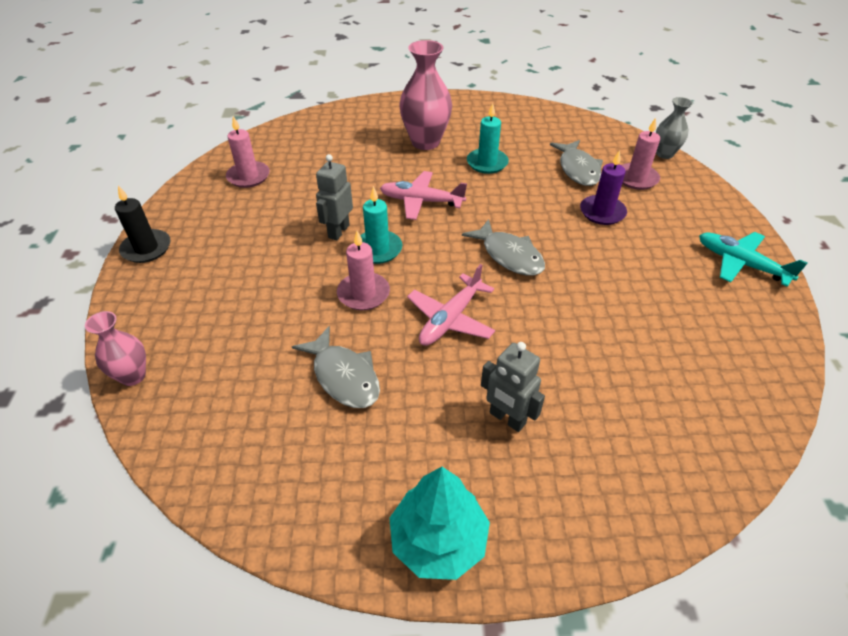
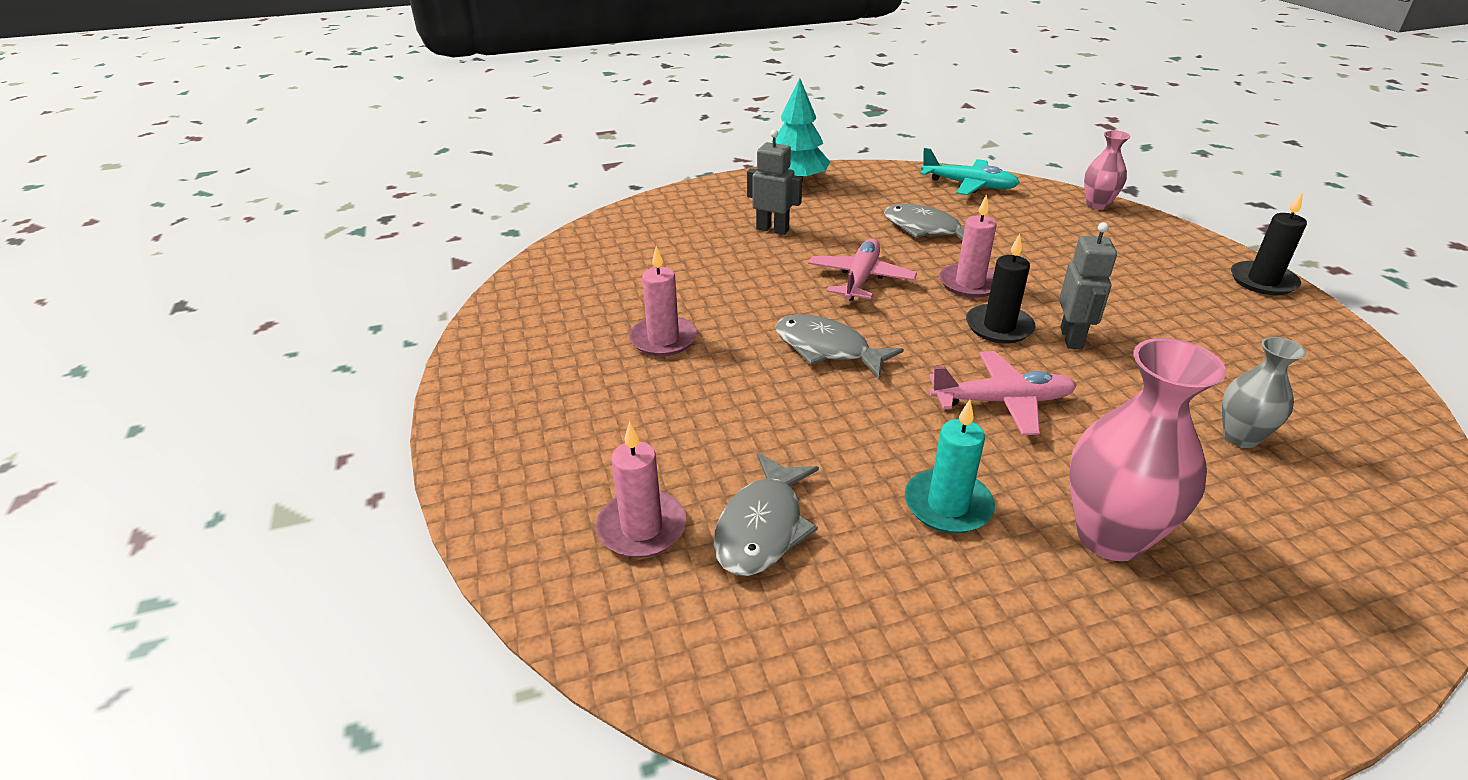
camera: 165 degrees right, 10 degrees down
pink candle [226,116,270,188] -> pink candle moved to [629,246,697,356]
turquoise candle [360,186,402,264] -> black candle [966,234,1036,343]
grey fish [550,140,603,186] -> grey fish turned 135 degrees counterclockwise [713,453,819,576]
purple candle [580,150,627,225] -> none
grey vase [656,97,693,159] -> grey vase moved to [1222,337,1306,448]
turquoise plane [699,232,807,287] -> turquoise plane moved to [920,148,1020,195]

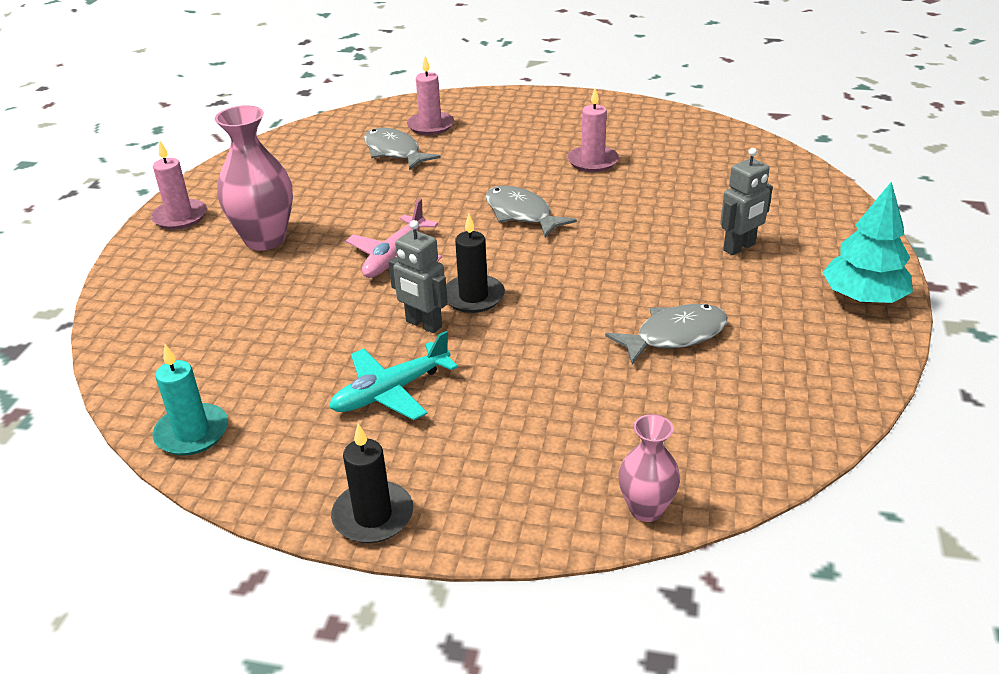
camera: 120 degrees right, 0 degrees up
grey fish [775,315,904,379] -> grey fish turned 105 degrees counterclockwise [486,186,577,238]
pink plane [808,239,917,301] -> none
turquoise candle [905,400,995,534] -> turquoise candle moved to [153,344,228,456]
turquoise plane [920,148,1020,195] -> turquoise plane moved to [329,331,458,420]
pink candle [939,194,997,298] -> pink candle moved to [151,141,207,230]
grey vase [1222,337,1306,448] -> none

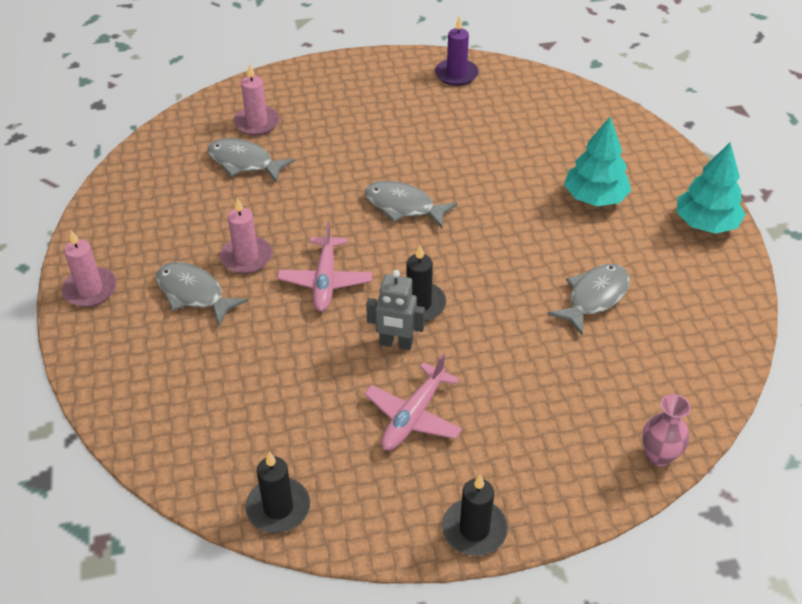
camera: 25 degrees left, 10 degrees up
turquoise candle [153,344,228,456] -> black candle [245,452,310,533]
pink vase [215,105,293,251] -> grey fish [156,262,248,326]
turquoise plane [329,331,458,420] -> pink plane [364,354,462,450]
pink candle [567,88,619,172] -> pink candle moved to [220,197,272,274]
grey robot [720,148,773,255] -> turquoise tree [564,117,631,206]
none -> purple candle [435,16,479,86]

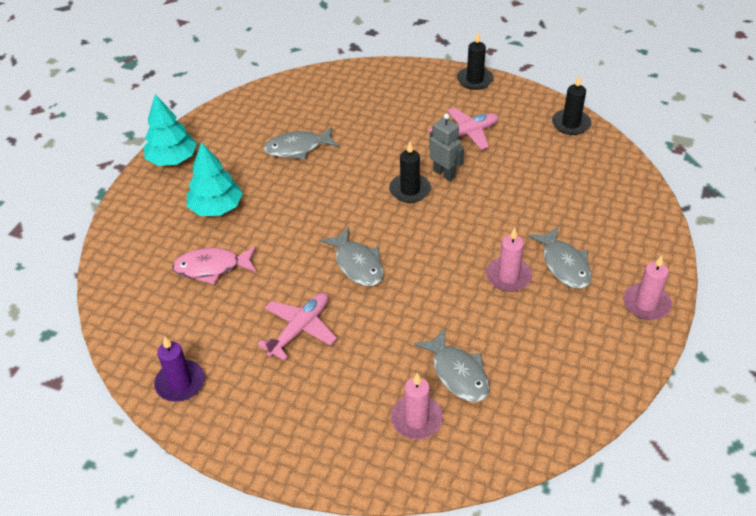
camera: 145 degrees left, 0 degrees up
pink plane [277,221,372,311] -> pink plane moved to [257,293,337,360]
pink vase [642,394,691,466] -> none
none -> pink fish [172,246,256,285]

